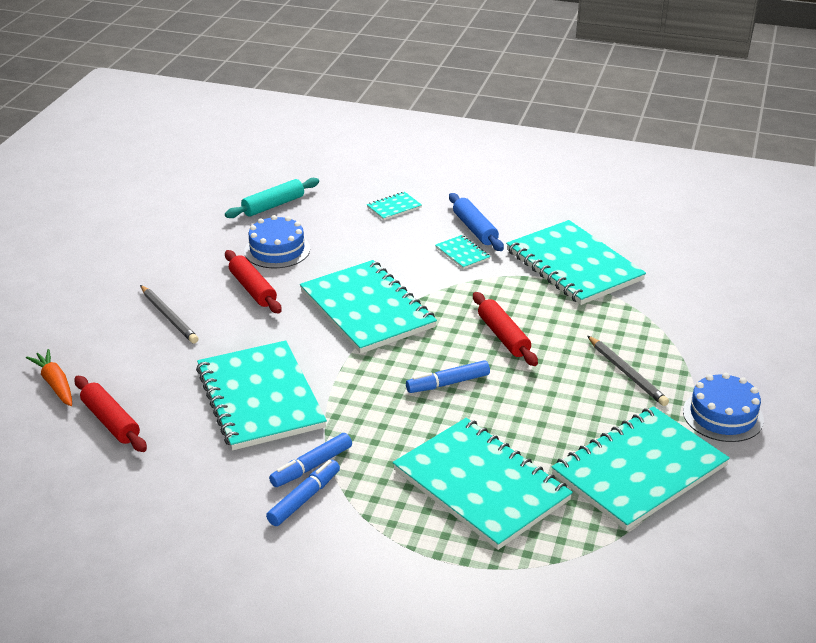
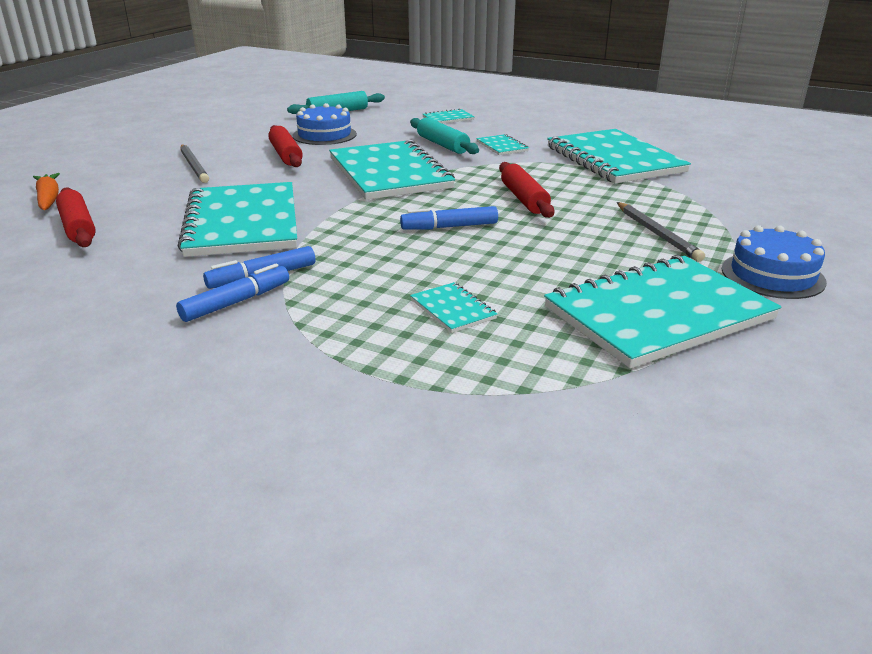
camera: 10 degrees right, 5 degrees down
turquoise notebook [393,418,573,550] -> turquoise notebook [410,282,497,333], size x0.41
blue rolling pin [449,193,504,251] -> none
none -> turquoise rolling pin [410,118,479,154]

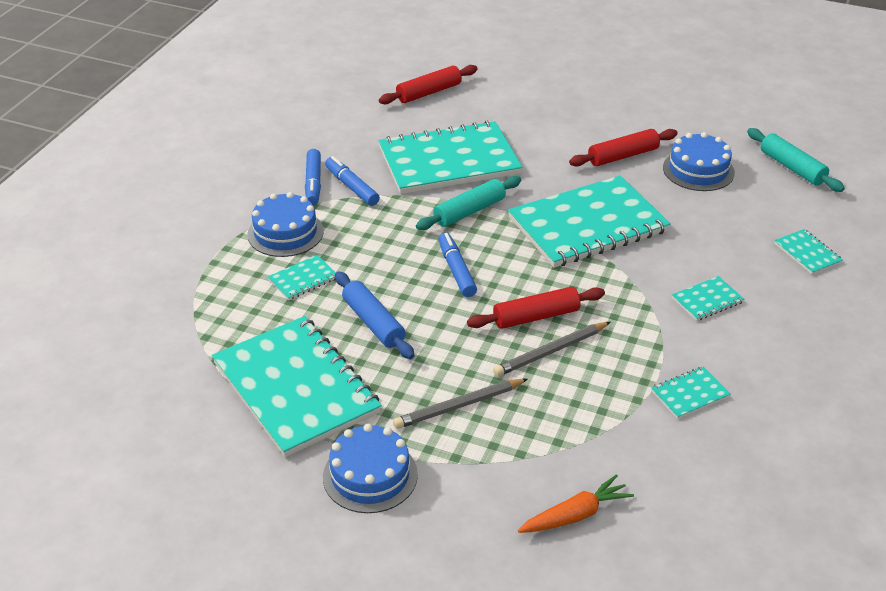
camera: 85 degrees right, 10 degrees up
orange carrot [33,173,60,210] -> orange carrot moved to [518,474,634,533]
blue marker [176,263,289,322] -> blue marker turned 45 degrees clockwise [305,149,321,205]
grey pencil [181,144,209,183] -> grey pencil moved to [493,322,610,377]
turquoise rolling pin [410,118,479,154] -> turquoise rolling pin moved to [416,176,521,230]
turquoise notebook [547,129,691,184] -> turquoise notebook [651,367,731,419], size x0.41
none -> blue cake [247,192,324,257]
none -> blue rolling pin [335,271,414,359]

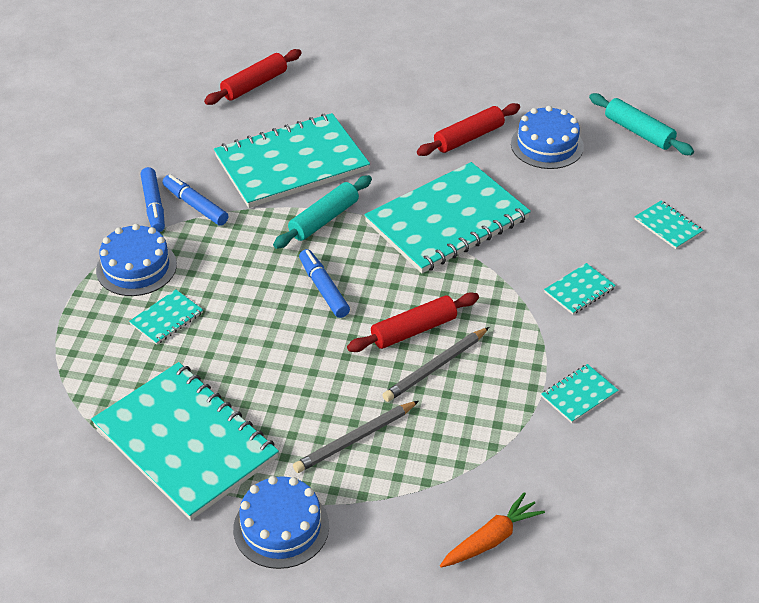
camera: 10 degrees left, 5 degrees up
blue rolling pin [335,271,414,359] -> none

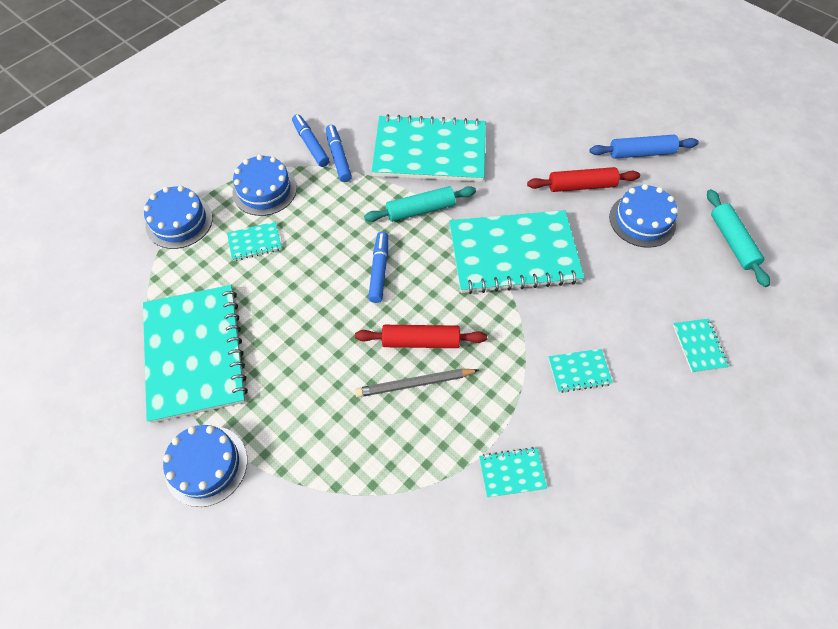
camera: 30 degrees right, 15 degrees up
blue marker [141,167,165,232] -> blue marker turned 135 degrees clockwise [292,114,330,167]
red rolling pin [204,49,302,105] -> none
grey pencil [293,401,419,473] -> none
orange carrot [440,492,545,568] -> none
none -> blue cake [144,186,213,249]
none -> blue rolling pin [589,135,699,159]

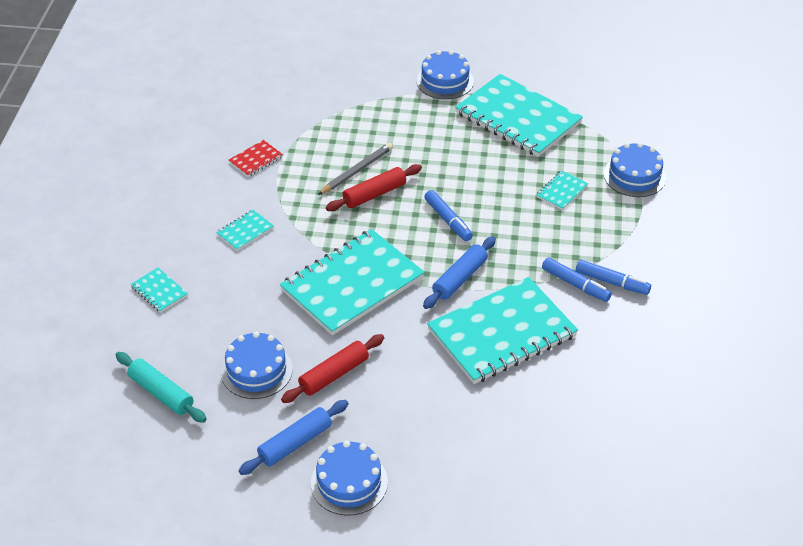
camera: 145 degrees right, 15 degrees down
blue cake [232,155,297,216] -> blue cake moved to [311,440,388,516]
turquoise rolling pin [364,186,476,222] -> blue rolling pin [423,236,496,309]
turquoise notebook [479,447,547,498] -> red notebook [229,140,283,177]

